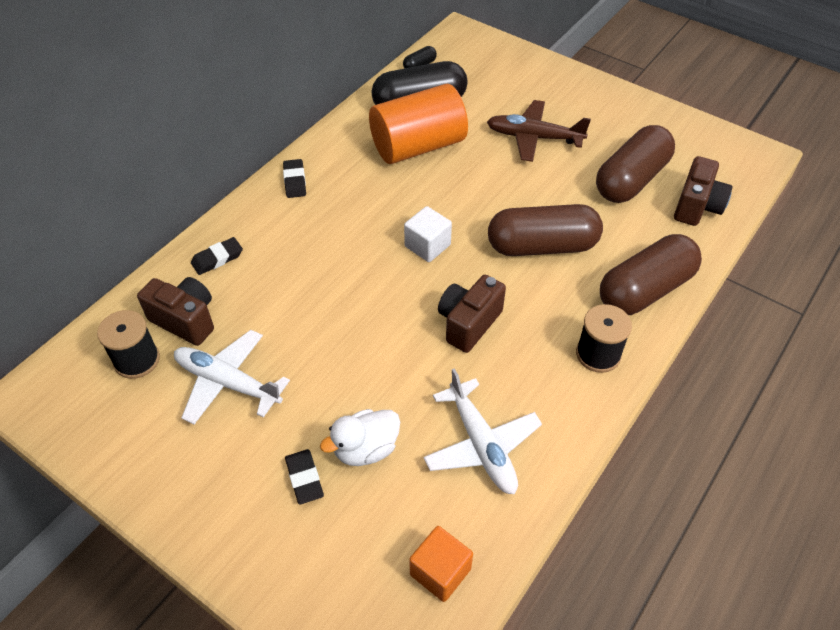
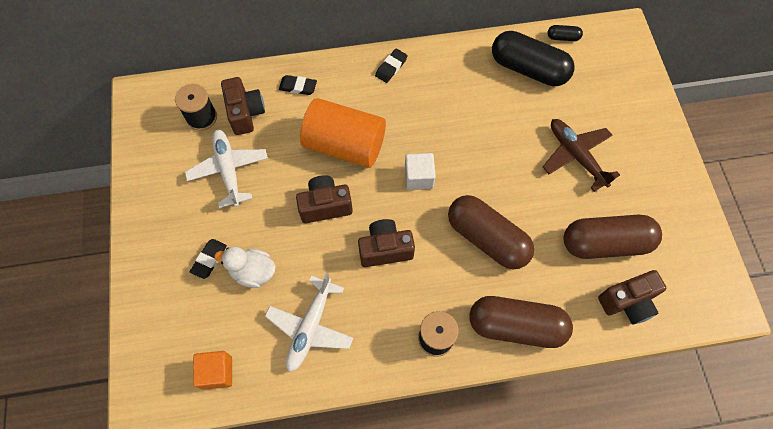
camera: 45 degrees right, 15 degrees up
orange cylinder [369,84,468,164] -> orange cylinder moved to [300,98,386,168]
none -> brown camera [296,175,353,223]

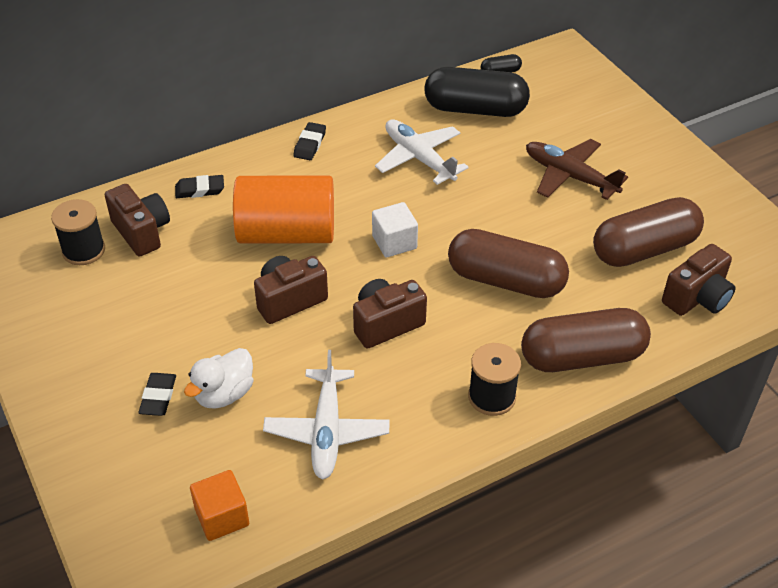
camera: 20 degrees left, 20 degrees down
white plane [185,129,268,208] -> white plane moved to [375,119,469,185]
white duck [214,247,275,288] -> white duck turned 45 degrees counterclockwise [184,348,253,408]

